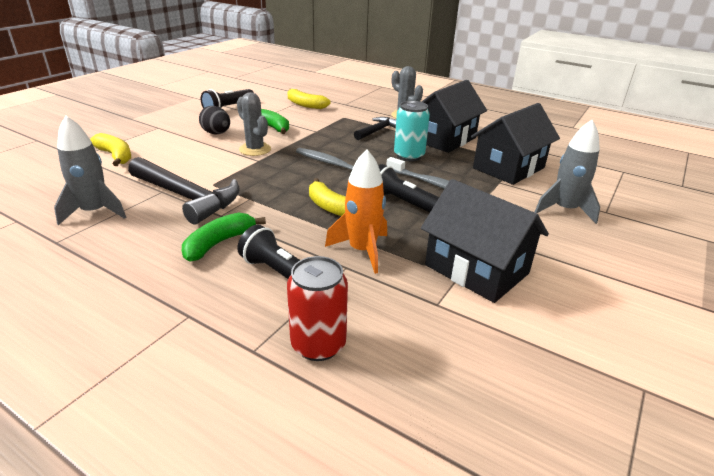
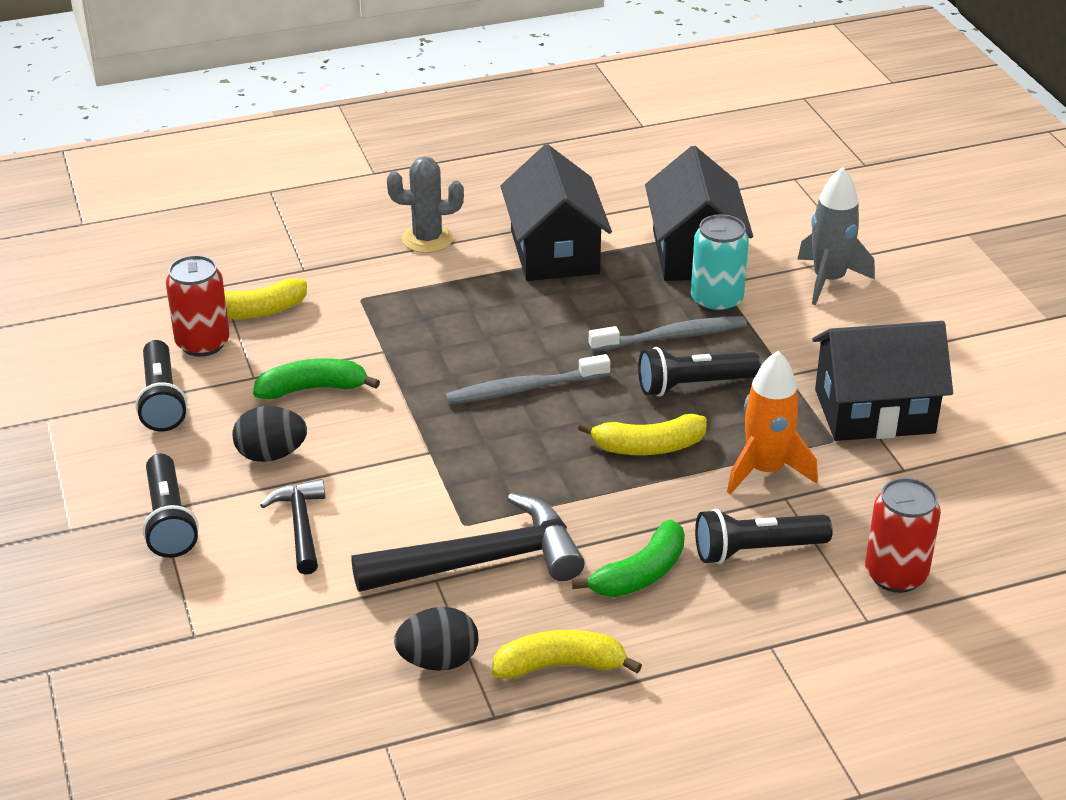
camera: 50 degrees left, 5 degrees up
grey rocket [54,116,126,225] -> black egg [394,607,478,671]
yellow banana [90,133,131,166] -> yellow banana moved to [492,630,642,679]
green banana [182,212,266,262] -> green banana turned 120 degrees counterclockwise [572,520,685,597]
grey cactus [237,92,271,156] -> none
black hammer [354,117,396,140] -> black hammer moved to [260,479,325,575]
turquoise can [394,101,430,161] -> turquoise can moved to [691,214,749,313]
none -> black flashlight [142,454,199,558]
none -> red can [166,255,230,357]

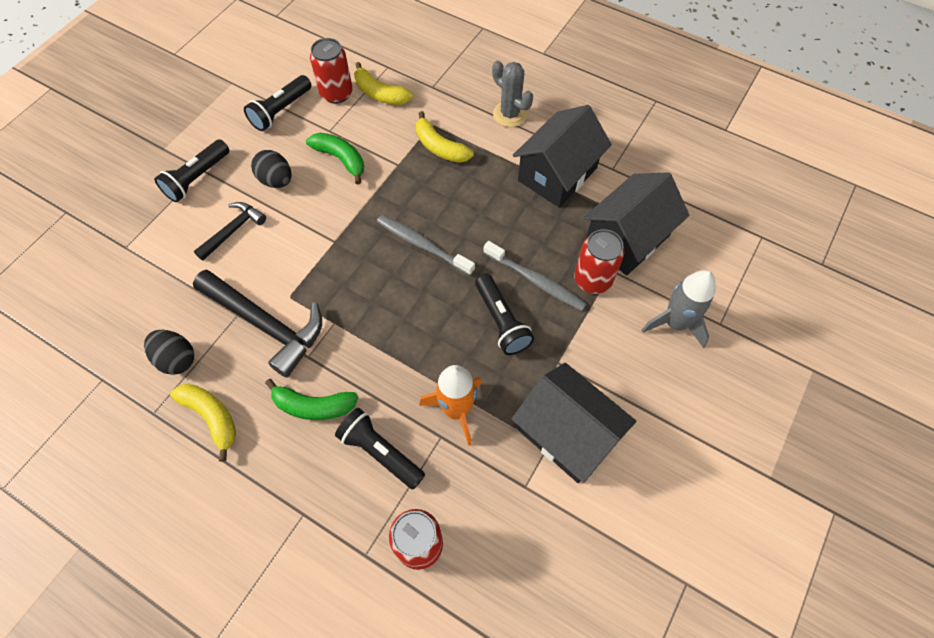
camera: 50 degrees right, 25 degrees up
yellow banana [578,414,707,455] -> yellow banana moved to [416,111,474,163]
black flashlight [638,347,761,397] -> black flashlight turned 150 degrees counterclockwise [475,274,534,355]
turquoise can [691,214,749,313] -> red can [574,229,625,294]

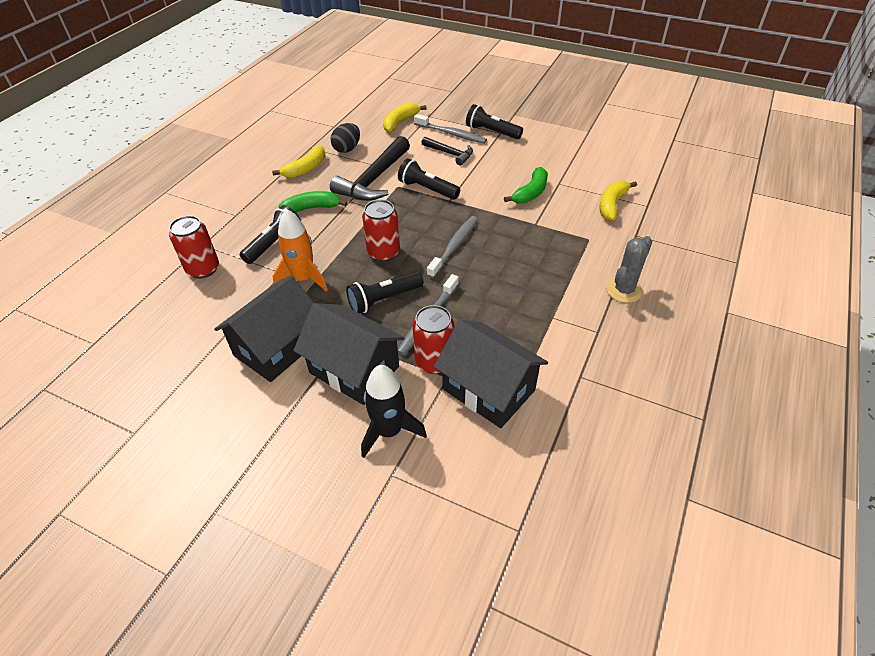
camera: 85 degrees right, 15 degrees down
black flashlight [244,75,311,131] -> black flashlight moved to [398,158,460,200]
black egg [251,150,292,188] -> none
green banana [265,379,358,420] -> green banana turned 75 degrees clockwise [278,191,347,213]
red can [310,38,353,104] -> red can moved to [362,199,400,262]
yellow banana [416,111,474,163] -> yellow banana moved to [383,102,427,132]
black house [513,105,612,208] -> black house moved to [293,303,405,405]
grey rocket [641,270,715,348] -> black rocket [361,365,427,458]
none -> grey toothbrush [414,114,487,144]

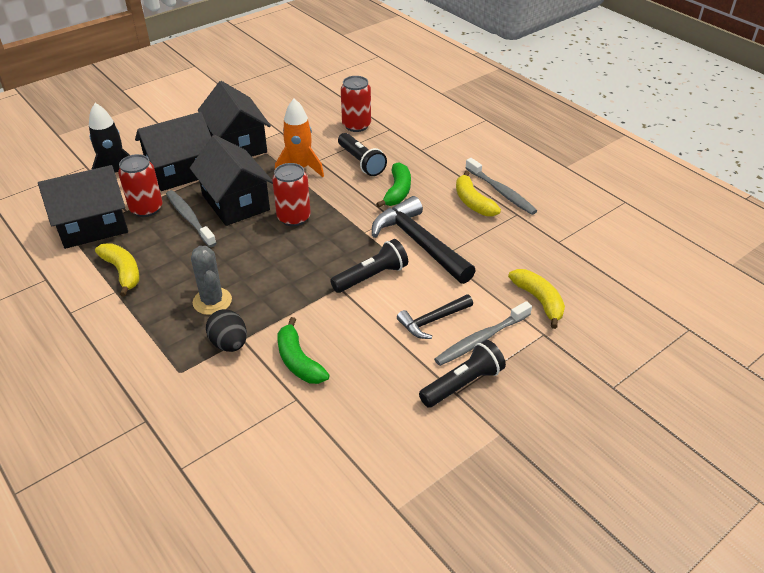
camera: 115 degrees right, 5 degrees down
black egg [331,123,360,153] -> black egg moved to [206,309,247,352]
black flashlight [346,271,423,313] -> black house [190,135,273,226]
grey toothbrush [427,216,478,278] -> grey toothbrush moved to [465,158,537,215]
yellow banana [599,181,637,220] -> yellow banana moved to [95,243,140,297]
grey cactus [606,236,652,303] -> grey cactus moved to [191,246,232,315]

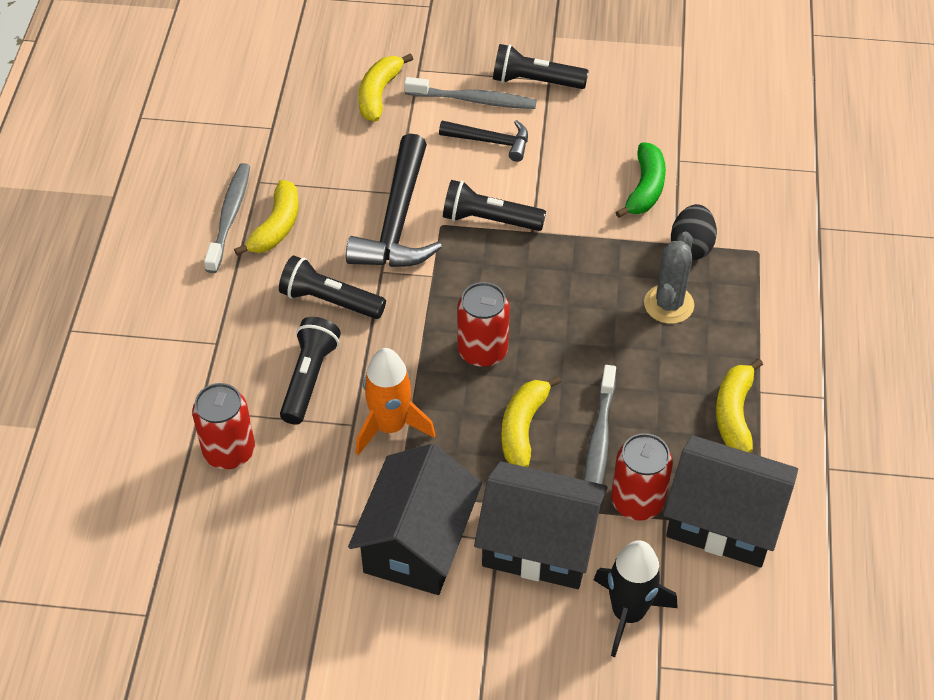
camera: 135 degrees left, 10 degrees up
black house [190,135,273,226] -> yellow banana [501,376,561,467]
green banana [376,162,411,208] -> black flashlight [279,255,386,319]

